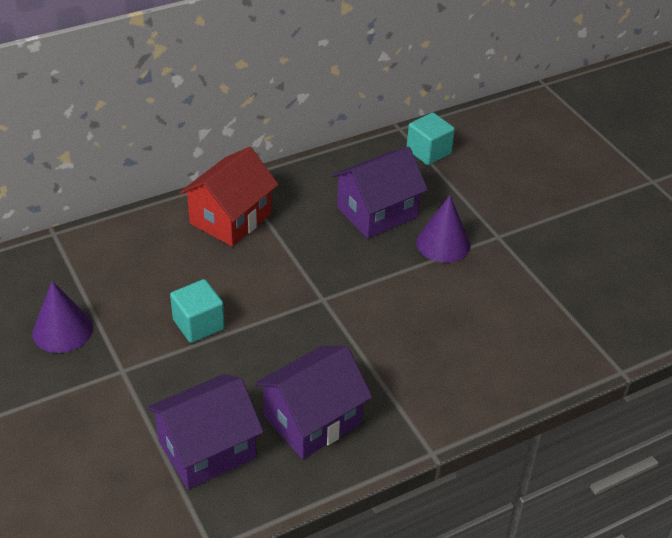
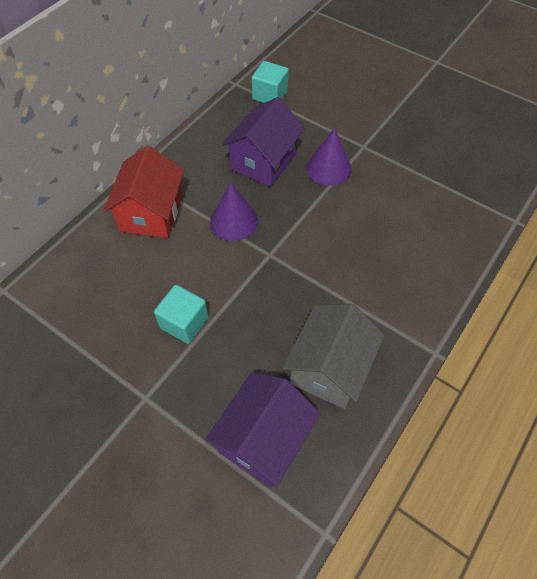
camera: 25 degrees left, 15 degrees up
purple cone [32,281,93,353] -> purple cone moved to [210,183,258,241]
purple house [255,346,372,459] -> grey house [283,304,384,409]

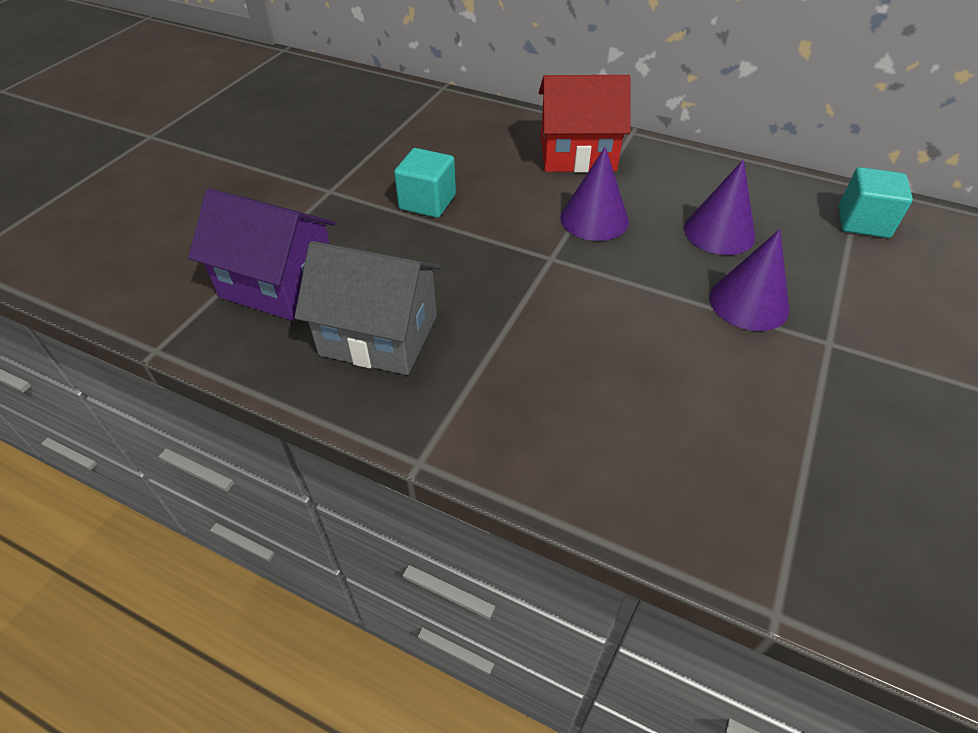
camera: 80 degrees right, 10 degrees down
purple house [222,97,305,187] -> purple cone [684,159,755,255]

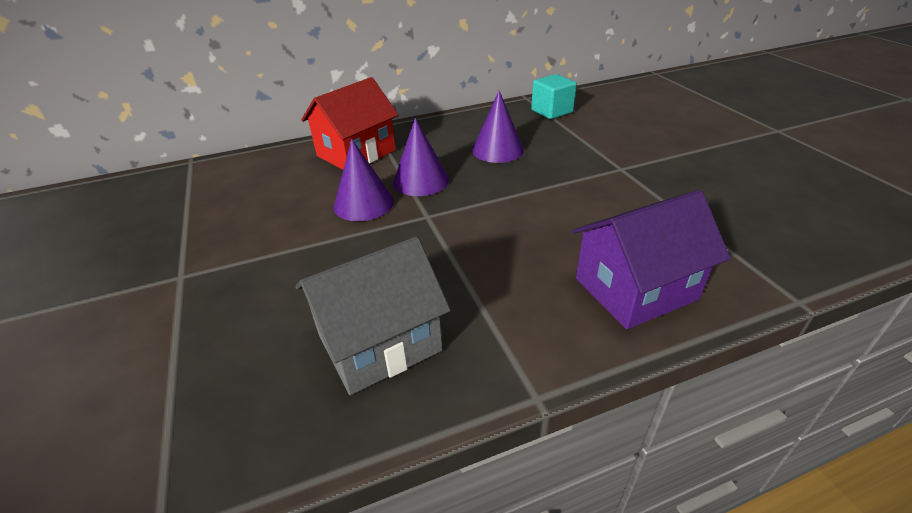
camera: 45 degrees left, 10 degrees down
purple house [188,189,336,321] -> purple house moved to [572,190,731,329]
turquoise cube [394,148,456,218] -> none
purple cone [709,229,789,331] -> purple cone moved to [334,139,394,221]

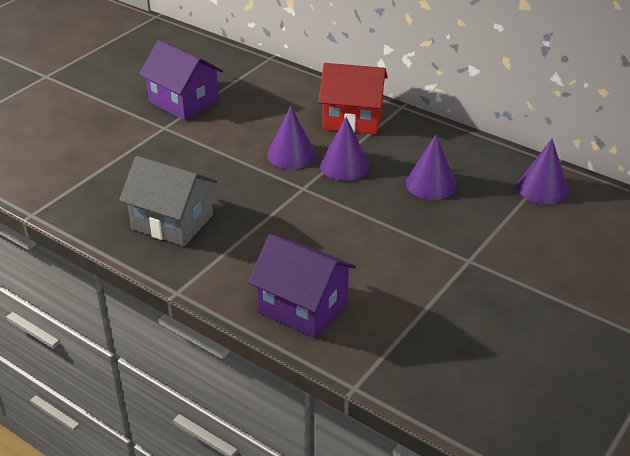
camera: 55 degrees right, 0 degrees up
turquoise cube [531,74,577,119] -> purple cone [517,139,569,204]
none -> purple house [139,40,223,120]

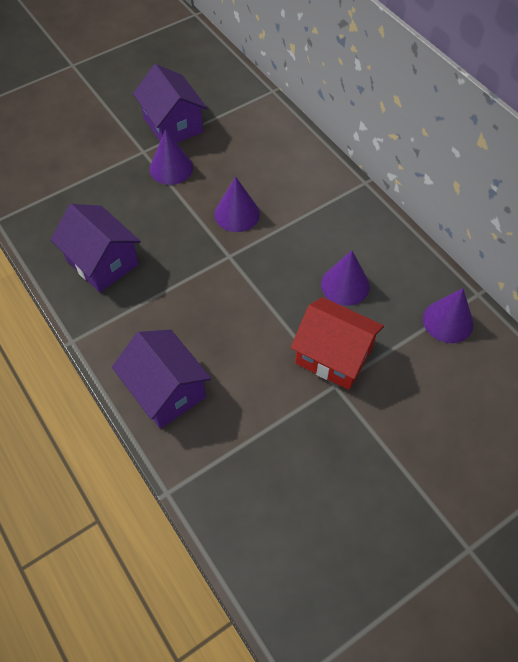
camera: 20 degrees right, 20 degrees up
grey house [119,156,217,246] -> purple house [51,204,141,293]
red house [319,63,388,134] -> red house moved to [291,297,384,390]
purple cone [320,117,370,181] -> purple cone moved to [150,129,193,185]

